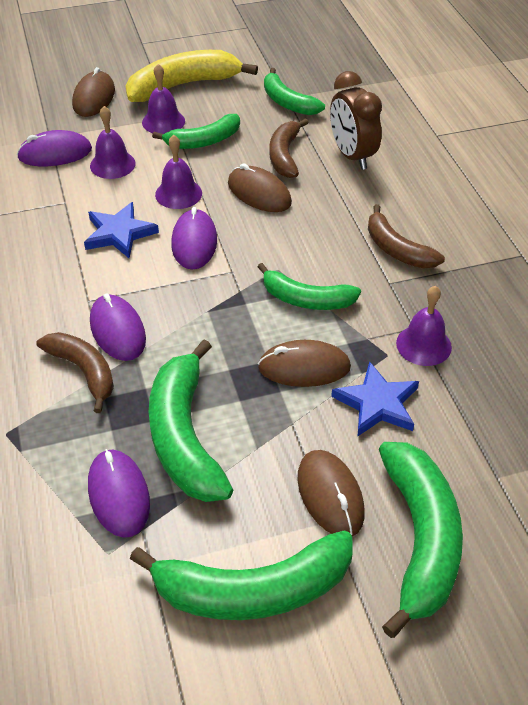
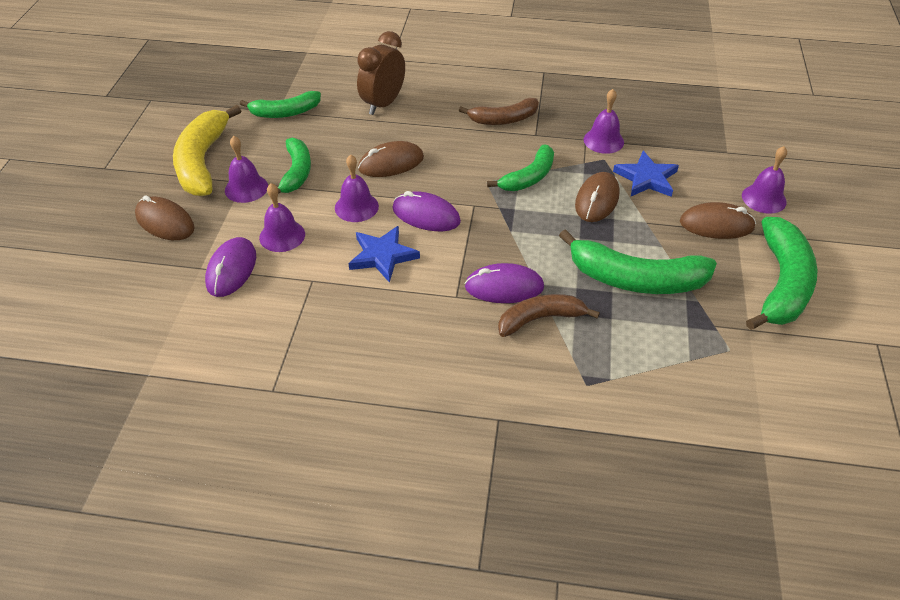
camera: 65 degrees left, 0 degrees up
purple mouse [88,449,150,538] -> none
brown banana [269,118,309,178] -> none
brown clock [330,71,382,170] -> brown clock turned 120 degrees clockwise [357,31,405,115]
green banana [379,442,463,638] -> purple bell [742,146,787,214]

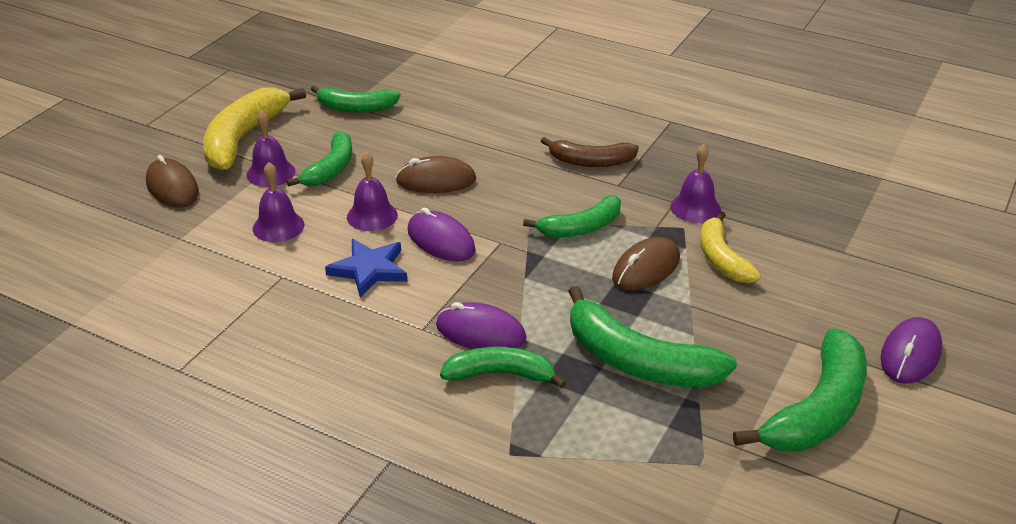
camera: 20 degrees right, 10 degrees down
purple mouse [205,237,256,297] -> purple mouse moved to [880,317,942,384]
brown clock [357,31,405,115] -> none
brown banana [498,294,600,337] -> green banana [440,346,566,388]
blue star [613,151,679,197] -> yellow banana [700,211,761,283]
brown mouse [680,202,756,239] -> none
purple bell [742,146,787,214] -> none

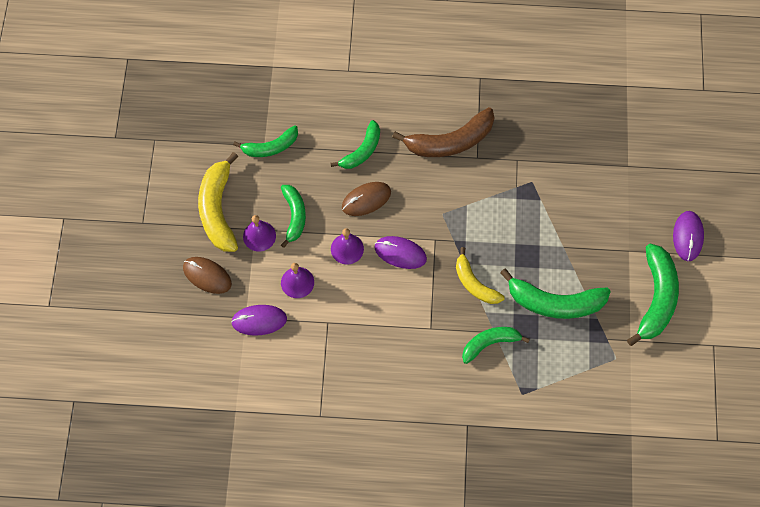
camera: 25 degrees left, 30 degrees up
blue star [325,239,407,297] -> none
purple mouse [436,302,526,349] -> purple mouse moved to [231,305,287,335]
green banana [523,195,621,237] -> green banana moved to [331,120,380,169]
brown banana [541,137,639,167] -> brown banana [392,107,495,157], size x1.59
brown mouse [612,237,680,291] -> none
purple bell [671,144,721,223] -> none
yellow banana [700,211,761,283] -> yellow banana moved to [456,247,505,304]

